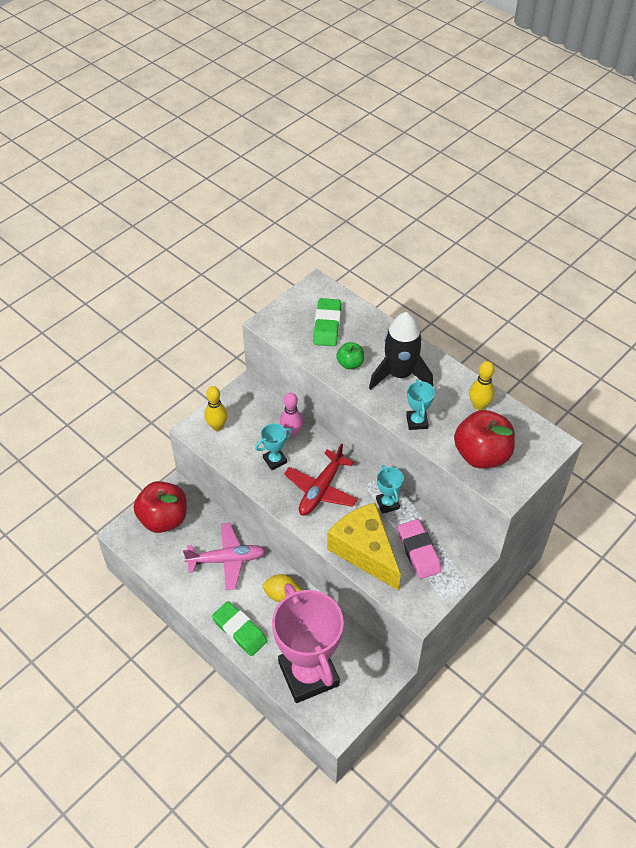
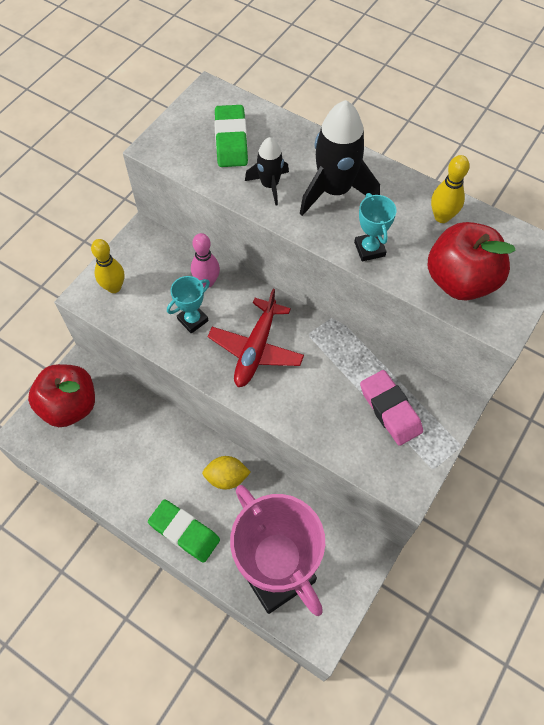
camera: 10 degrees left, 10 degrees up
pink plane [183,523,266,590] -> none
yellow cheese [327,503,401,591] -> none
green apple [336,342,364,369] -> black rocket [245,137,289,205]
turquoise trophy [376,465,404,514] -> none

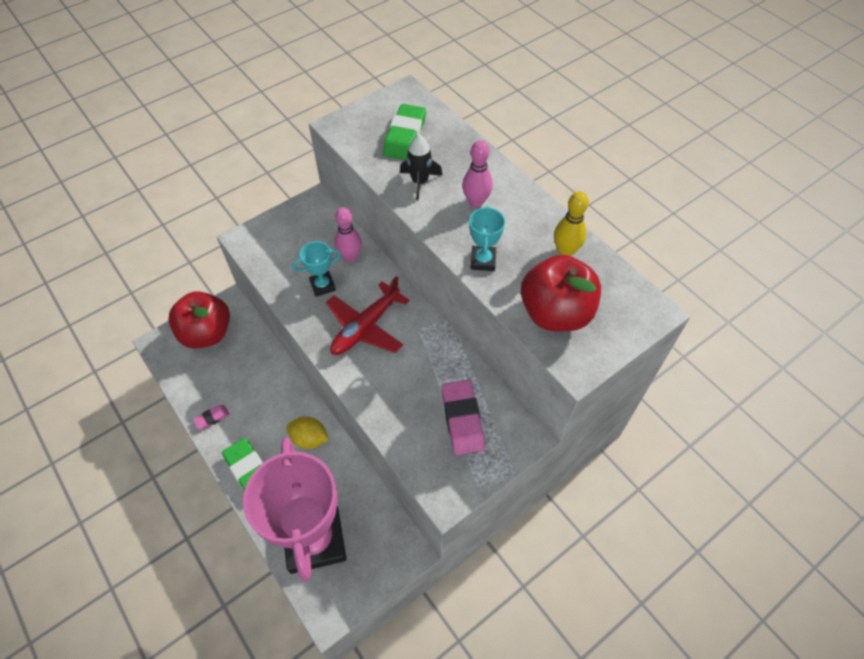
camera: 20 degrees right, 5 degrees down
yellow bowling pin [91,239,124,293] -> none
black rocket [300,100,380,216] -> pink bowling pin [462,140,493,208]
none -> pink eraser [193,405,230,429]

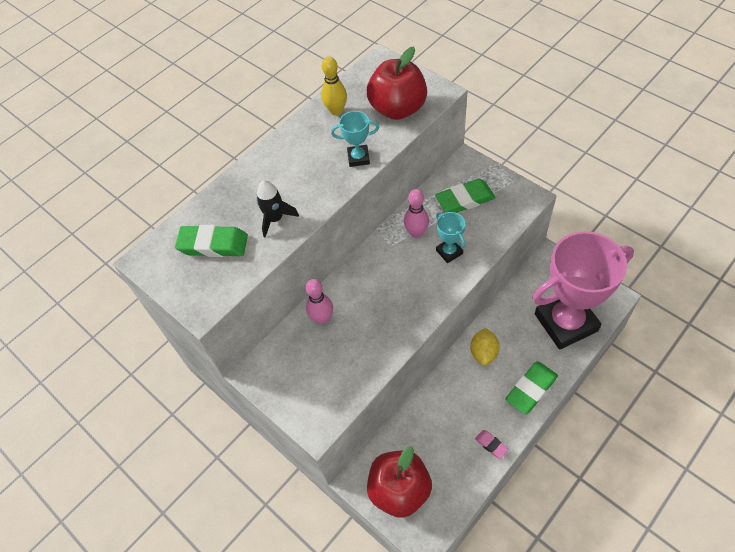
camera: 95 degrees left, 0 degrees up
turquoise trophy [293,241,341,297] -> turquoise trophy moved to [436,212,466,263]
red plane [326,276,410,355] -> none
pink eraser [442,380,485,455] -> green eraser [435,179,496,213]
pink bowling pin [462,140,493,208] -> pink bowling pin moved to [404,189,429,238]

